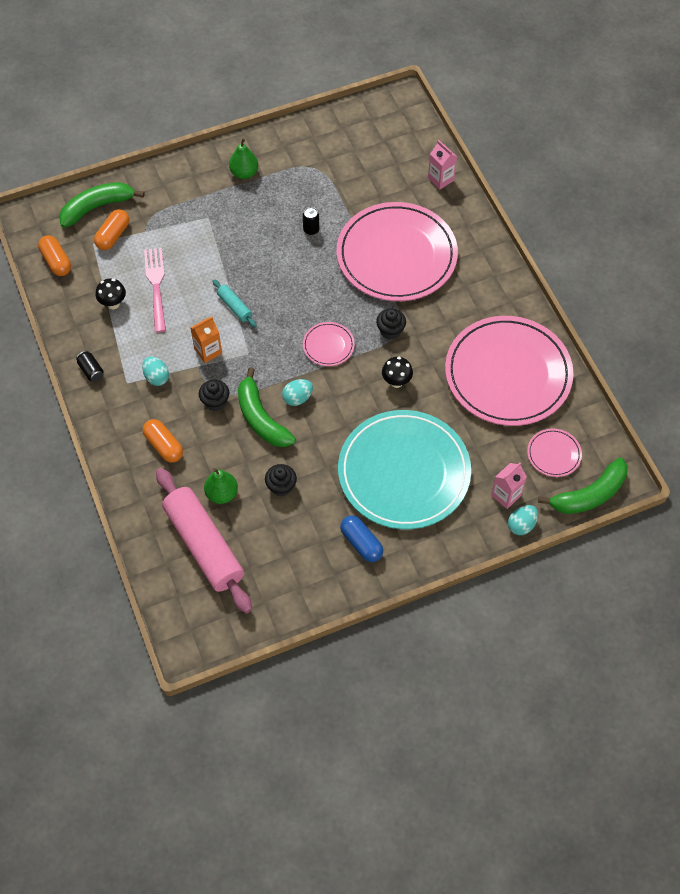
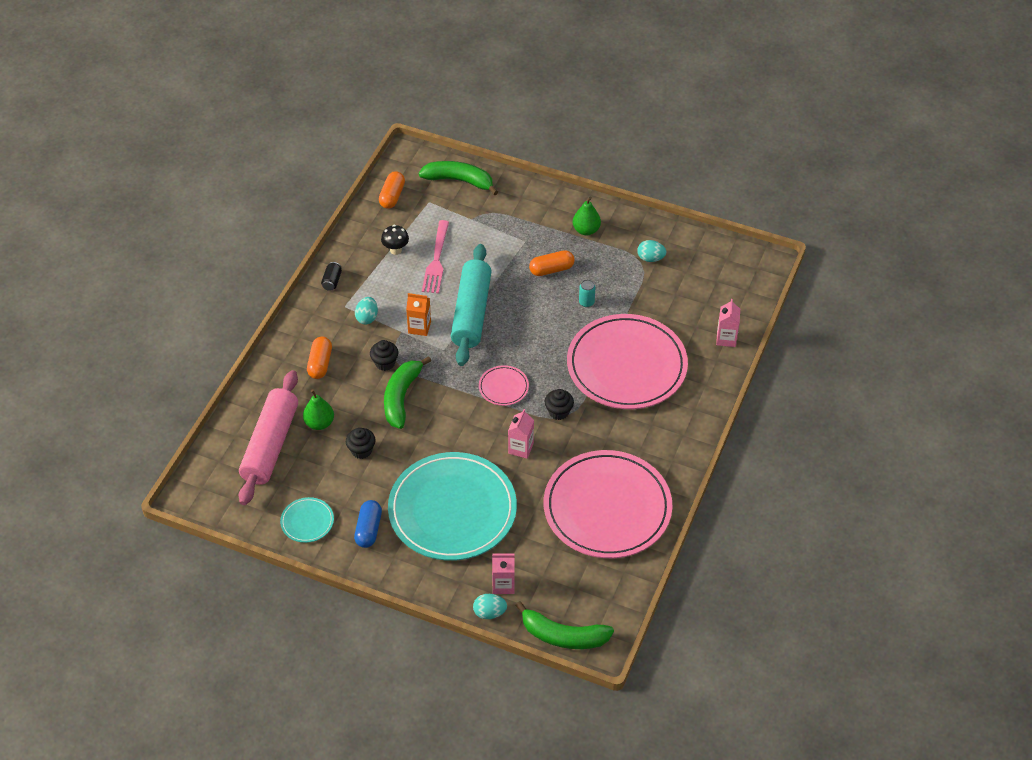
camera: 45 degrees right, 10 degrees down
orange capsule [94,209,129,250] -> orange capsule moved to [529,250,575,276]
pink fork [144,248,166,333] -> pink fork turned 150 degrees clockwise [422,220,449,293]
turquoise rolling pin [213,279,257,327] -> turquoise rolling pin [451,244,492,366], size x2.31
turquoise egg [282,379,313,406] -> turquoise egg moved to [637,240,666,262]
black can [303,207,319,235] -> turquoise can [579,279,595,307]
black mushroom [382,357,413,388] -> pink carton [508,409,534,459]
pink plate [527,428,582,477] -> none
none -> turquoise plate [280,497,334,543]

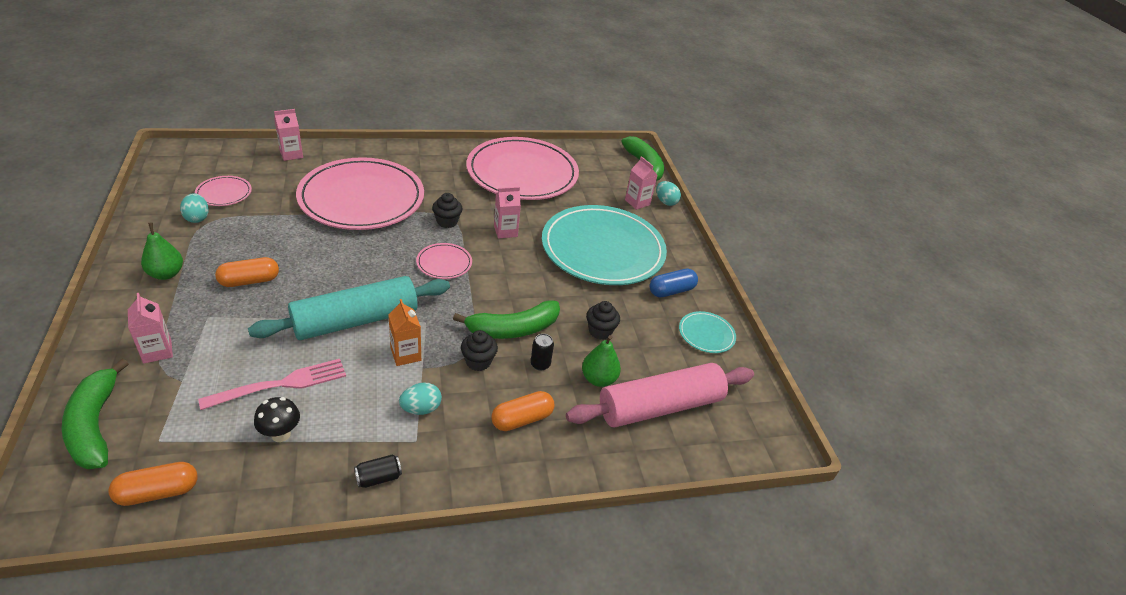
camera: 130 degrees left, 10 degrees down
orange capsule [529,250,575,276] -> orange capsule turned 60 degrees counterclockwise [215,257,279,287]
turquoise can [579,279,595,307] -> none
none -> pink carton [128,293,173,364]
none -> pink plate [195,176,252,206]
none -> black can [531,334,554,371]

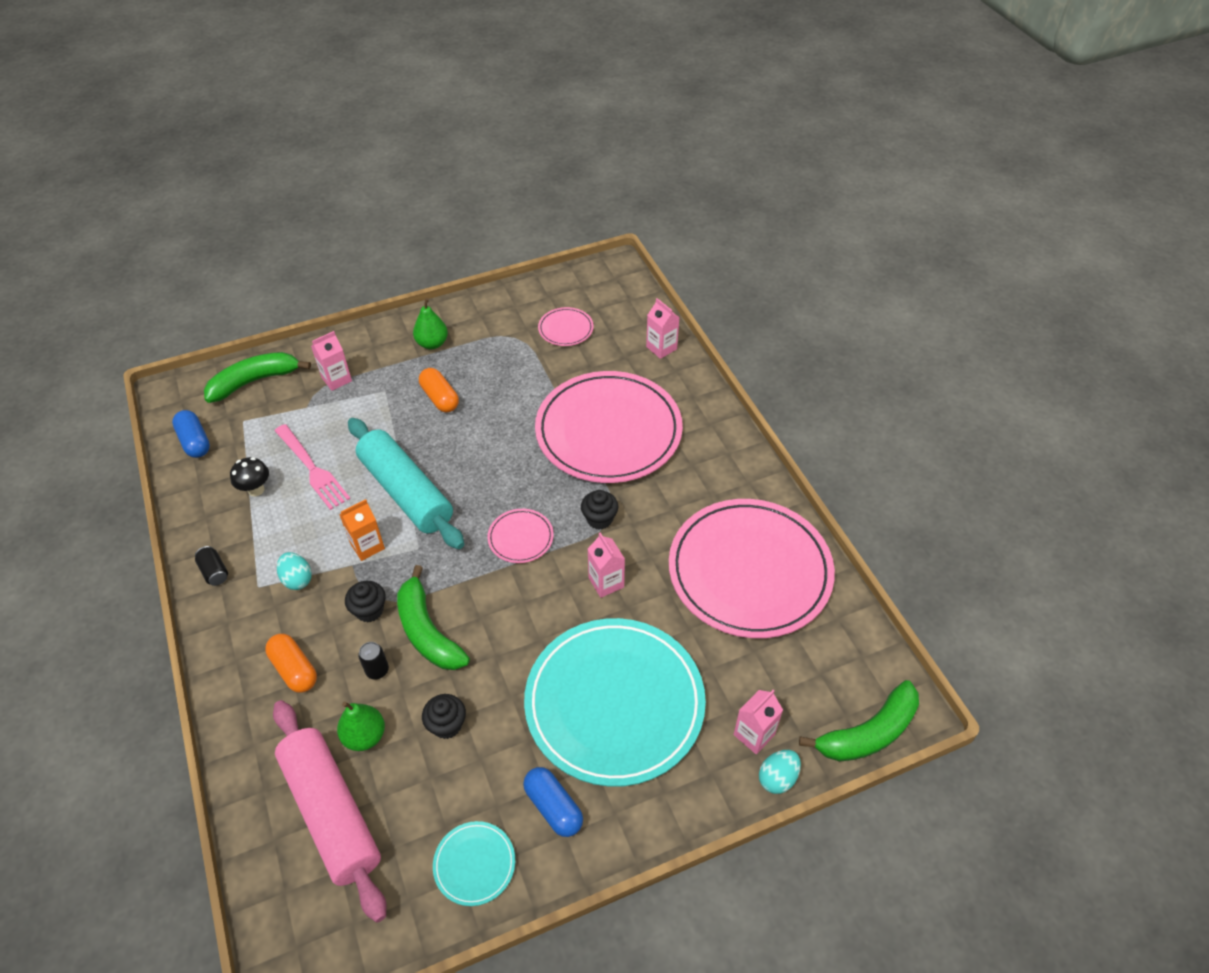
camera: 85 degrees right, 10 degrees up
orange capsule [109,462,198,506] -> blue capsule [172,410,210,458]
turquoise egg [180,193,209,223] -> none

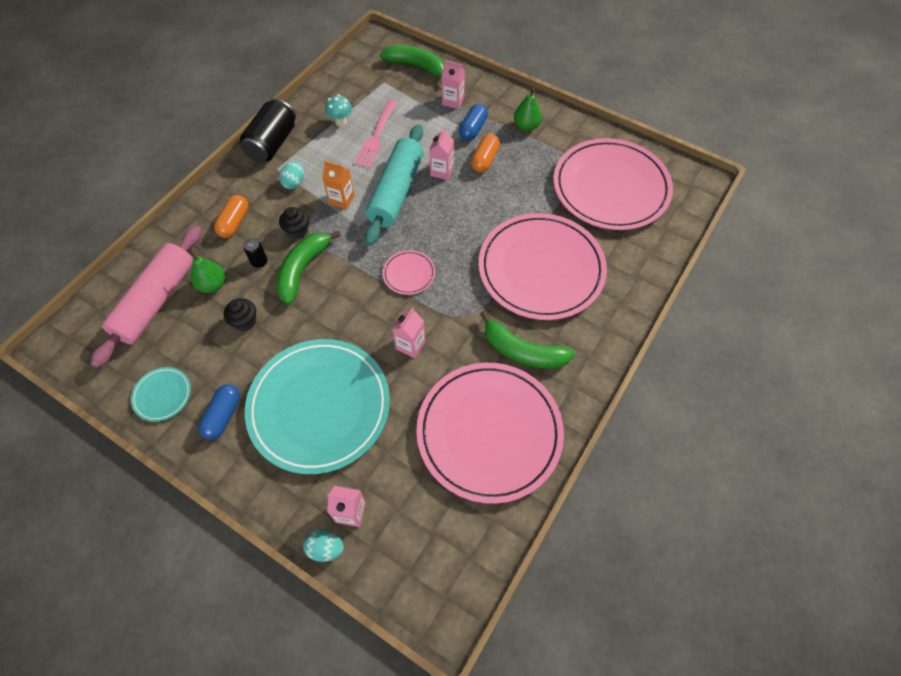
camera: 55 degrees right, 10 degrees up
blue capsule [172,410,210,458] -> blue capsule moved to [459,104,488,141]
black can [195,546,228,586] -> black can [240,98,296,162], size x2.26
black mushroom [230,457,269,496] -> turquoise mushroom [325,95,352,127]
pink plate [538,307,594,346] -> pink plate [554,138,673,230], size x2.42
black cupcake [581,490,618,530] -> none
pink carton [646,298,679,359] -> pink carton moved to [429,128,454,180]
green banana [799,680,919,762] -> green banana moved to [480,310,575,369]

